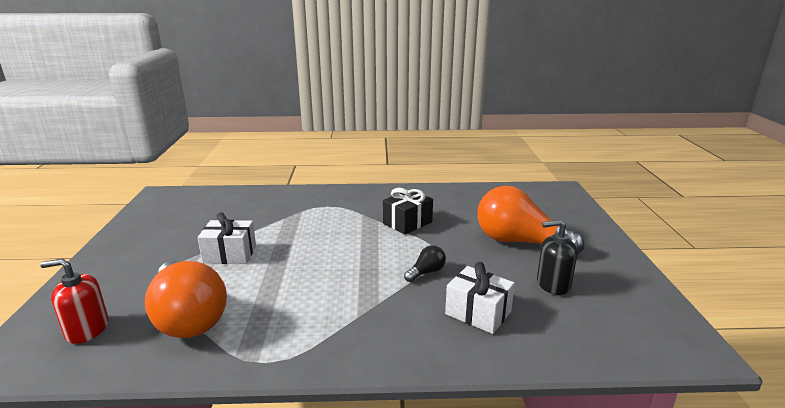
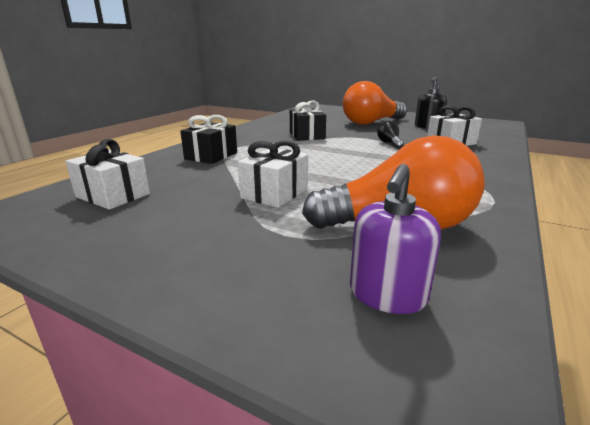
camera: 60 degrees left, 0 degrees up
red soap dispenser [40,258,109,344] -> purple soap dispenser [350,164,441,314]
none -> white gift [65,139,150,210]
none -> black gift [180,115,237,164]

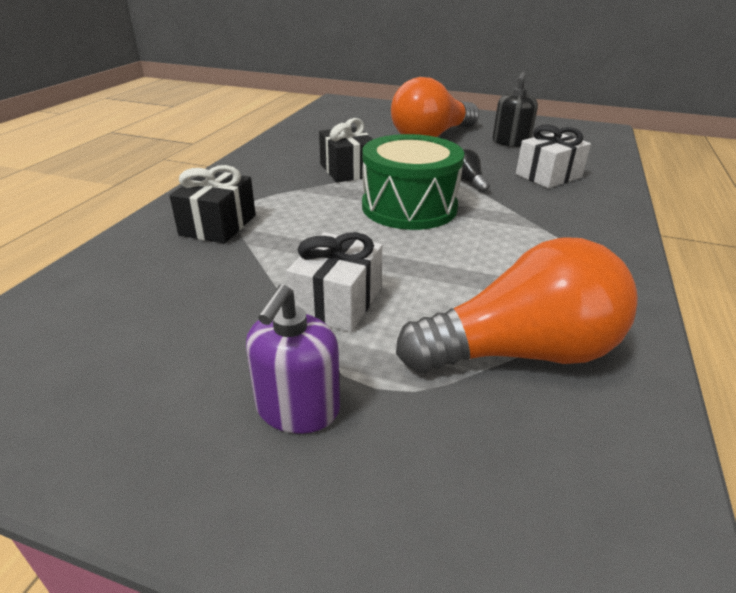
camera: 10 degrees left, 10 degrees up
white gift [65,139,150,210] -> none
purple soap dispenser [350,164,441,314] -> purple soap dispenser moved to [246,284,340,434]
none -> green drum [362,134,464,230]

